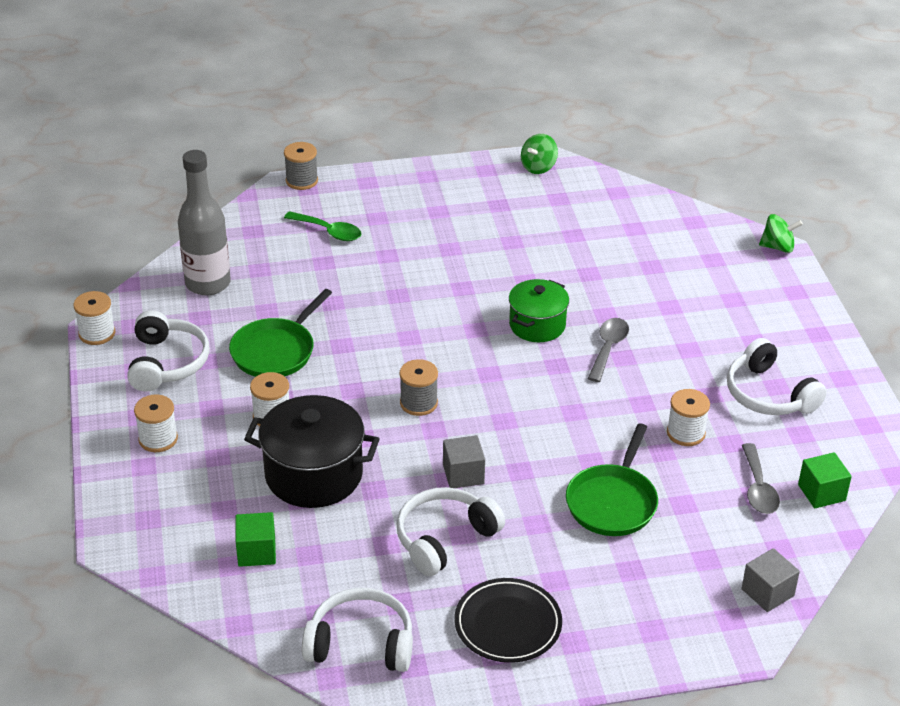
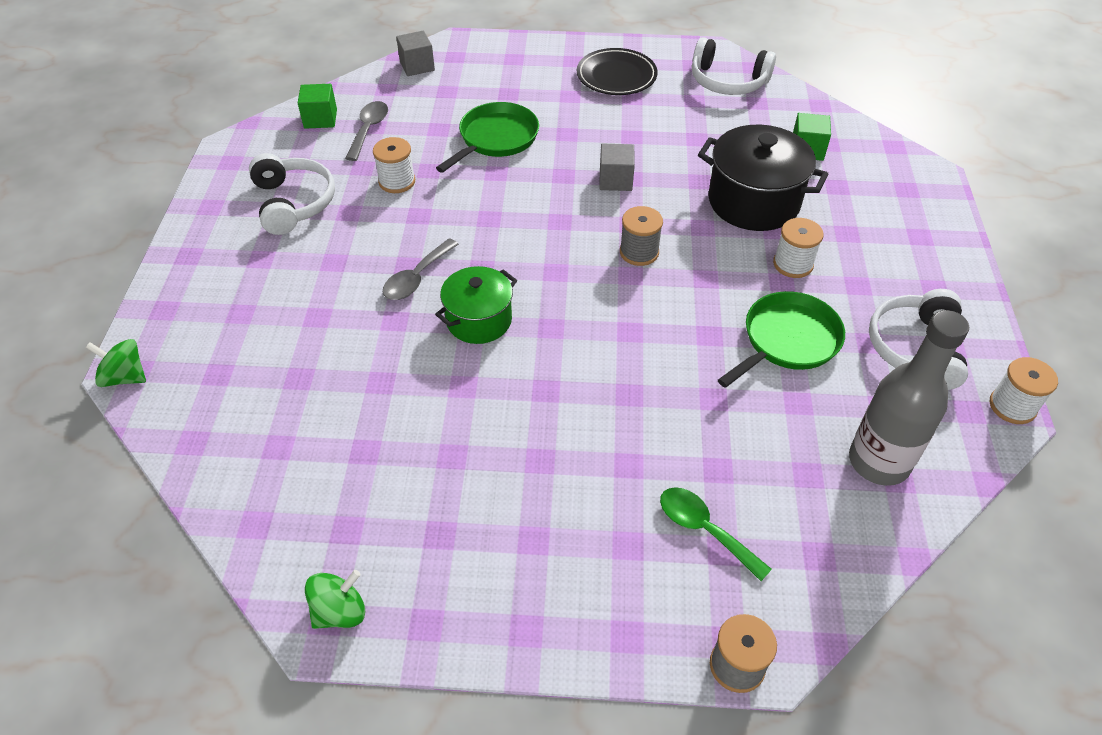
camera: 165 degrees left, 10 degrees up
white spool [134,394,178,452] -> none
white headphones [396,487,505,576] -> none

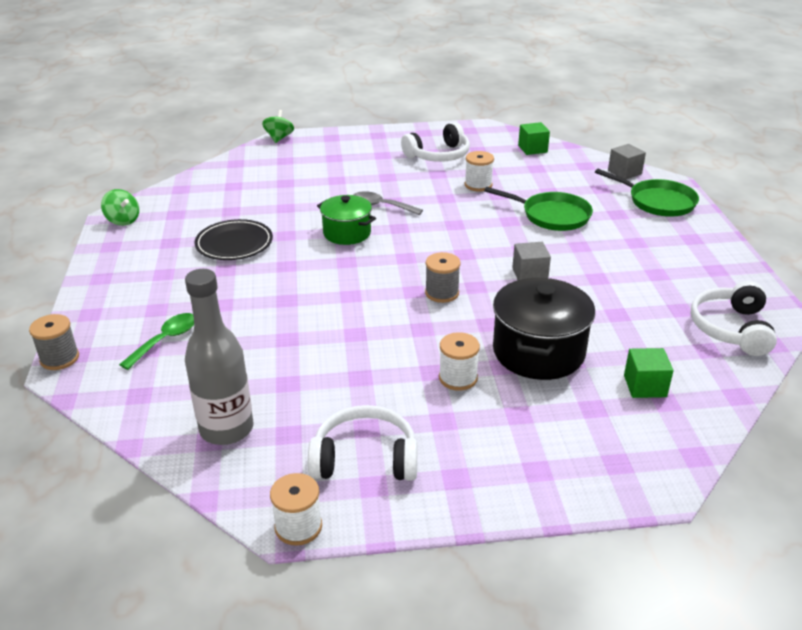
camera: 80 degrees right, 15 degrees down
grey spoon [345,101,388,161] -> none
black plate [577,48,658,95] -> black plate moved to [195,219,273,260]
green pan [718,291,845,388] -> green pan moved to [595,169,699,217]

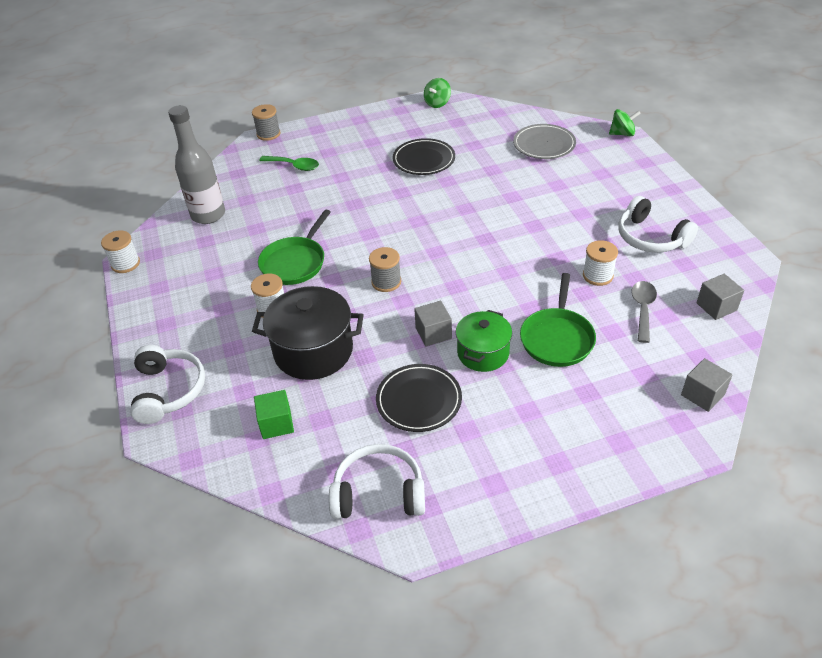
camera: 80 degrees right, 10 degrees up
white headphones [308,405,418,481] -> white headphones moved to [130,345,205,424]
green pot [317,195,376,245] -> green pot moved to [456,310,512,372]
grey spoon [353,191,423,215] -> grey spoon moved to [631,281,657,343]
green cube [518,122,550,155] -> grey cube [696,274,744,320]
green pan [595,169,699,217] -> green pan moved to [258,210,331,285]
none -> black plate [376,364,462,432]
none -> grey plate [513,124,576,159]

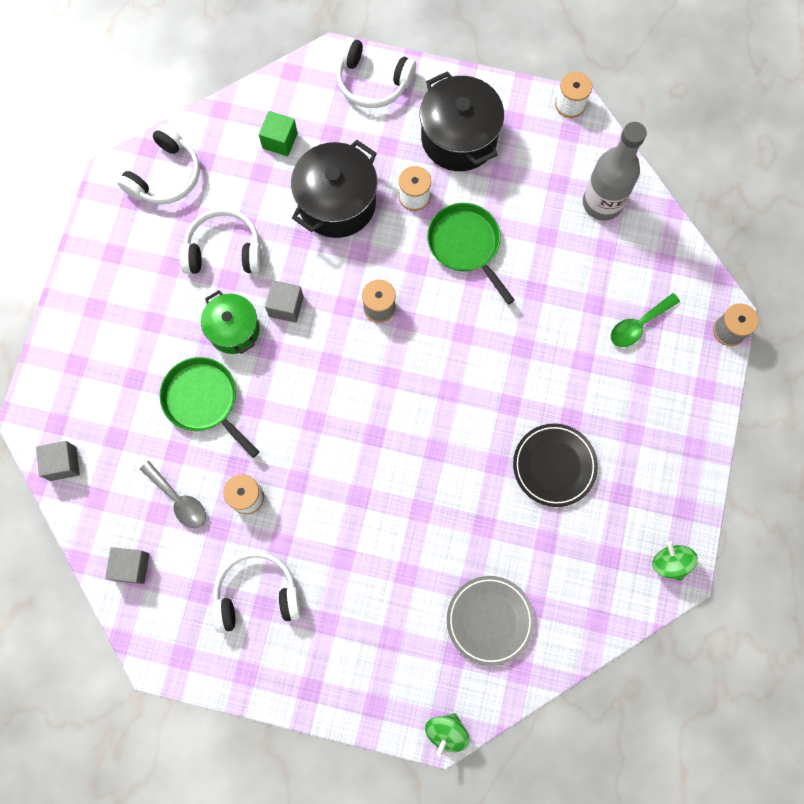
camera: 120 degrees right, 30 degrees up
black plate [376,364,462,432] -> white headphones [180,208,262,274]
none -> black pot [420,71,504,171]

